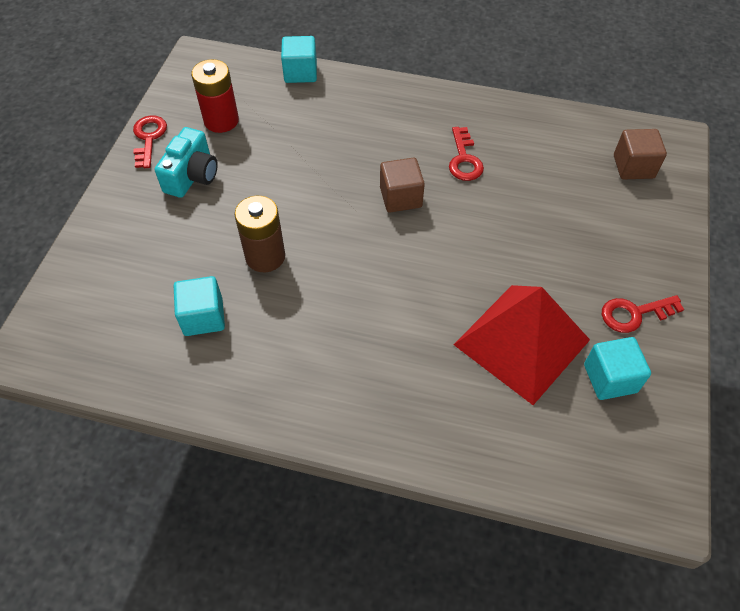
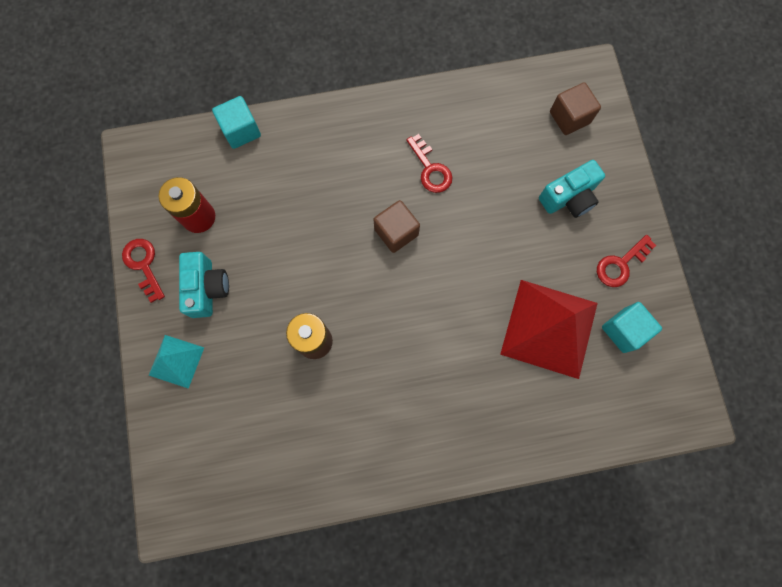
camera: 25 degrees left, 20 degrees up
turquoise cube [174,276,225,336] -> none
none -> turquoise pyramid [149,335,204,389]
none -> turquoise camera [539,160,605,218]

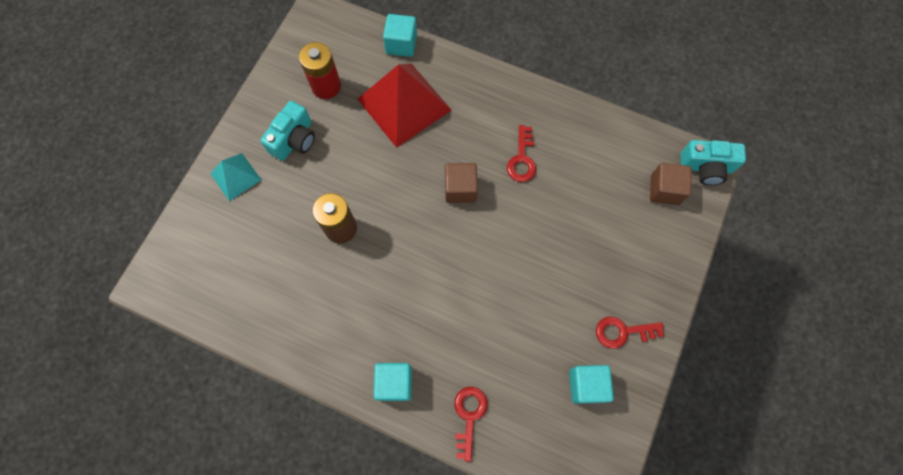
camera: 35 degrees right, 5 degrees down
red key [122,239,165,303] -> red key moved to [454,386,488,462]
red pyramid [500,280,598,379] -> red pyramid moved to [357,64,452,148]
turquoise camera [539,160,605,218] -> turquoise camera moved to [680,140,746,185]
none -> turquoise cube [373,363,412,401]

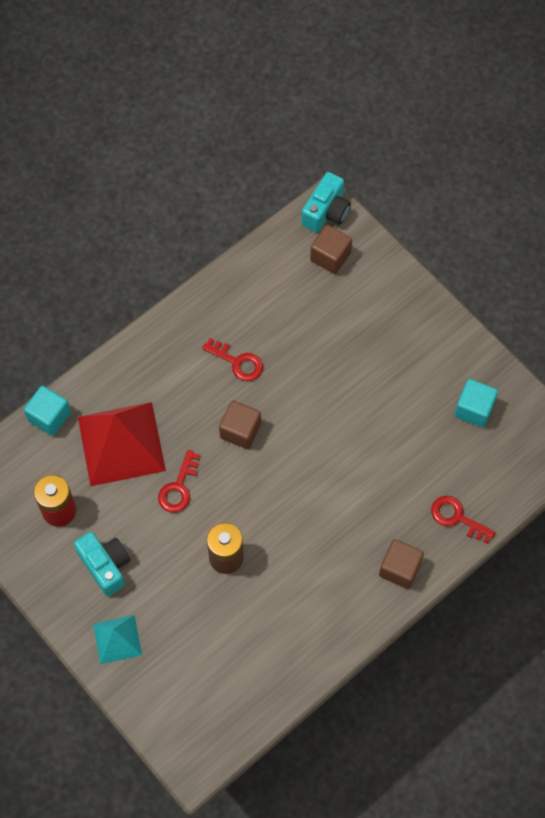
camera: 65 degrees left, 5 degrees down
turquoise cube [373,363,412,401] -> brown cube [379,539,424,589]
red key [596,316,664,349] -> red key moved to [158,450,200,513]

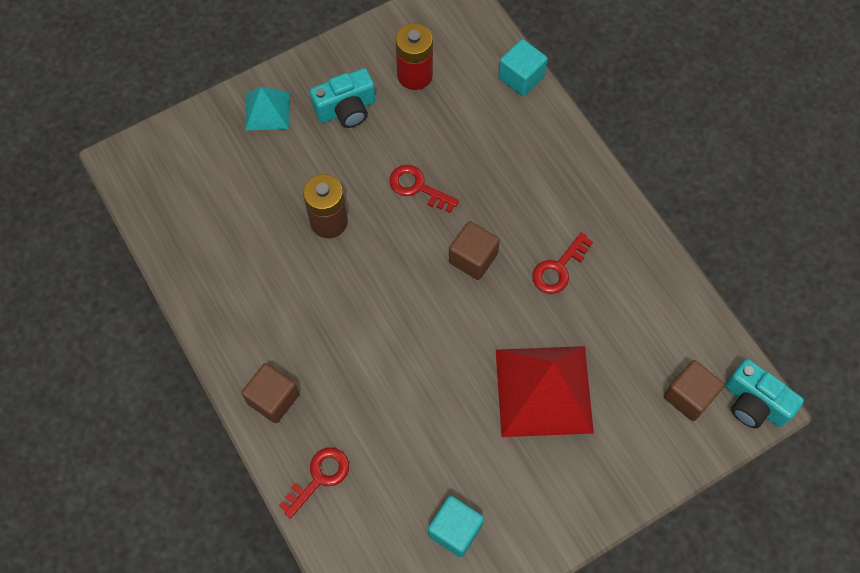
camera: 100 degrees right, 0 degrees up
red pyramid [78,402,166,486] -> red pyramid moved to [496,346,594,437]

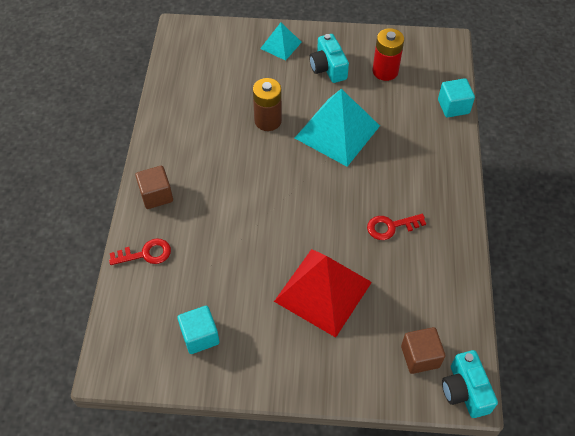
camera: 35 degrees right, 10 degrees down
turquoise camera [310,68,376,128] -> turquoise camera turned 60 degrees clockwise [309,34,349,83]
red key [389,165,459,213] -> turquoise pyramid [295,89,380,167]
brown cube [449,221,500,280] -> none

